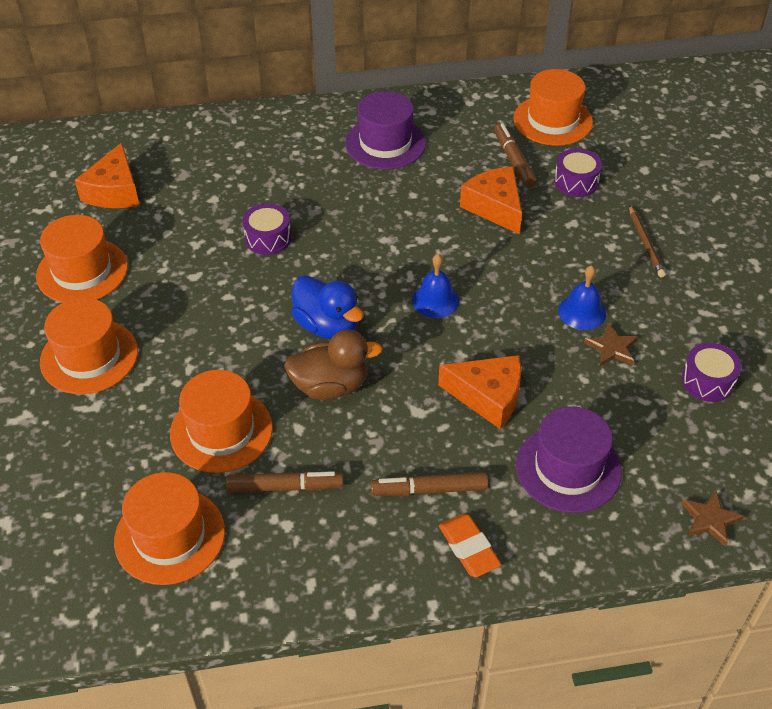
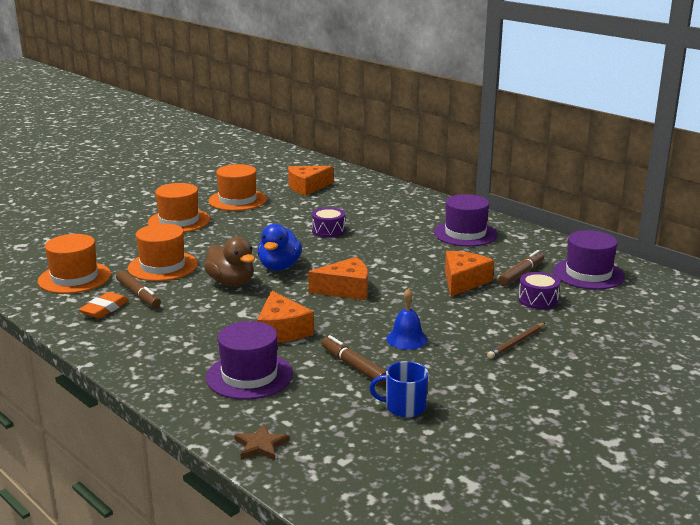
camera: 55 degrees right, 25 degrees down
brown marker [371,472,488,496] -> brown marker moved to [321,335,386,385]
blue bell [412,254,459,318] -> orange cheese [308,257,368,300]
orange eraser [439,514,502,577] -> orange eraser moved to [79,292,129,319]
orange hat [513,69,593,146] -> purple hat [553,230,625,290]
brown star [584,323,638,366] -> none
purple drum [681,343,741,402] -> blue mug [369,361,428,417]

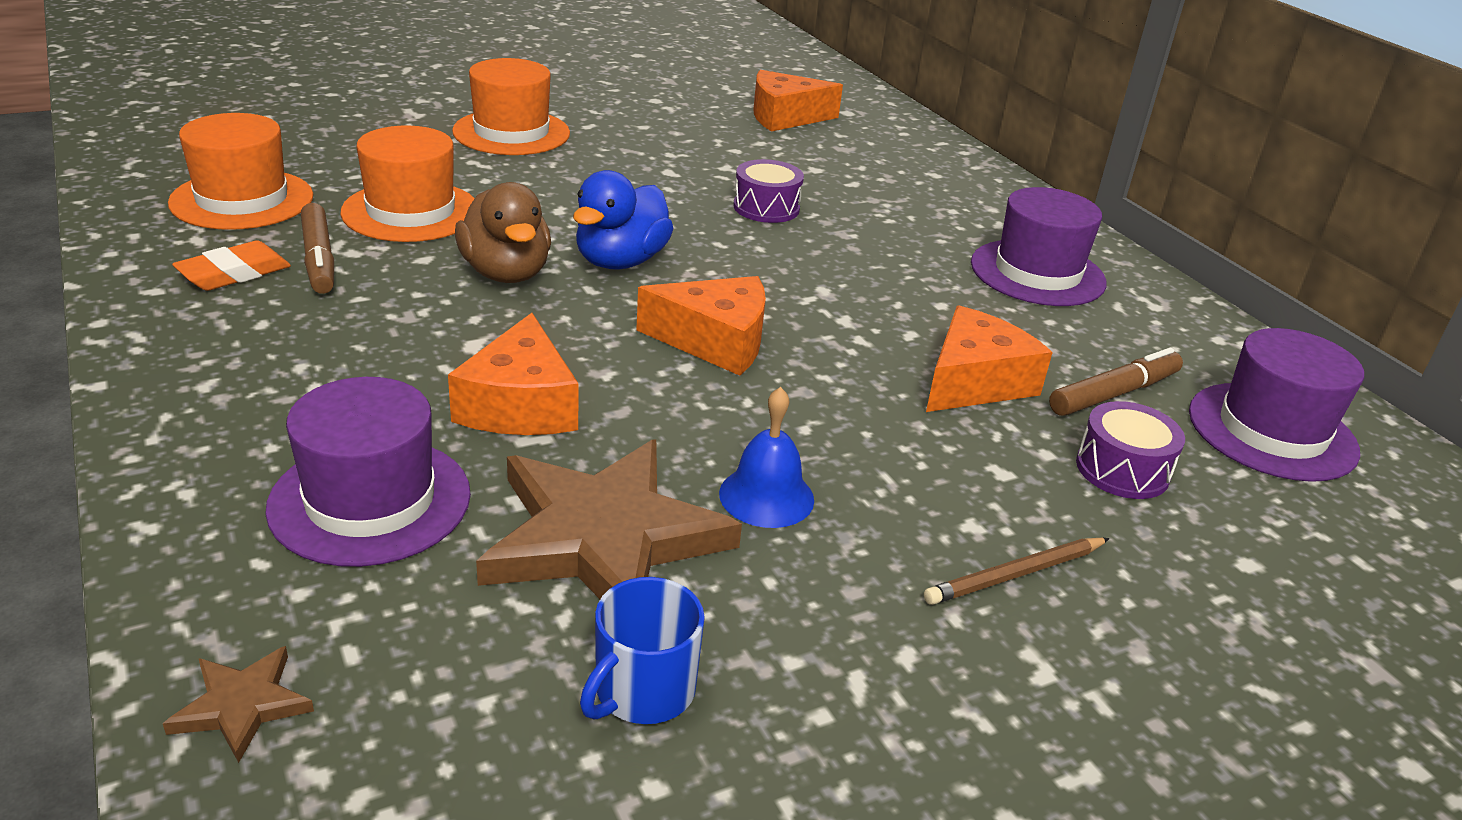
camera: 15 degrees right, 10 degrees up
orange hat [209,164,267,211] -> none
brown marker [321,335,386,385] -> brown star [476,439,742,599]
blue mug [369,361,428,417] -> blue mug turned 75 degrees counterclockwise [580,577,705,724]

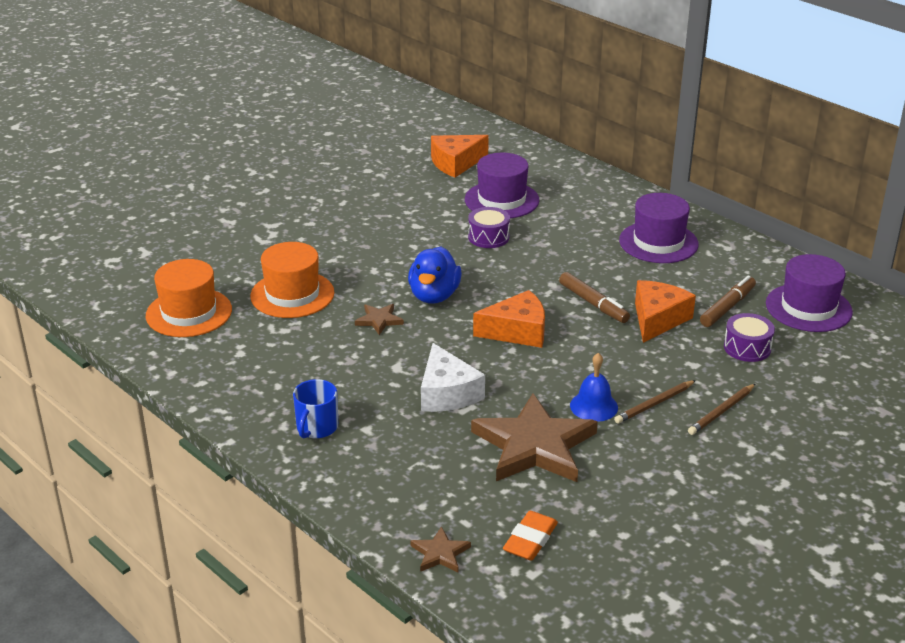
camera: 15 degrees left, 0 degrees up
orange eraser [172,240,291,291] -> orange eraser moved to [503,511,558,561]
purple hat [265,377,471,567] -> purple hat moved to [465,153,539,218]
brown marker [301,203,334,294] -> brown marker moved to [559,272,630,323]
orange cheese [448,313,579,435] -> white cheese [421,343,485,412]
orange hat [452,58,570,155] -> none
brown duck [455,182,551,283] -> brown star [355,304,404,335]
blue mug [580,577,705,724] -> blue mug moved to [293,379,338,438]
none -> brown pencil [614,380,696,424]

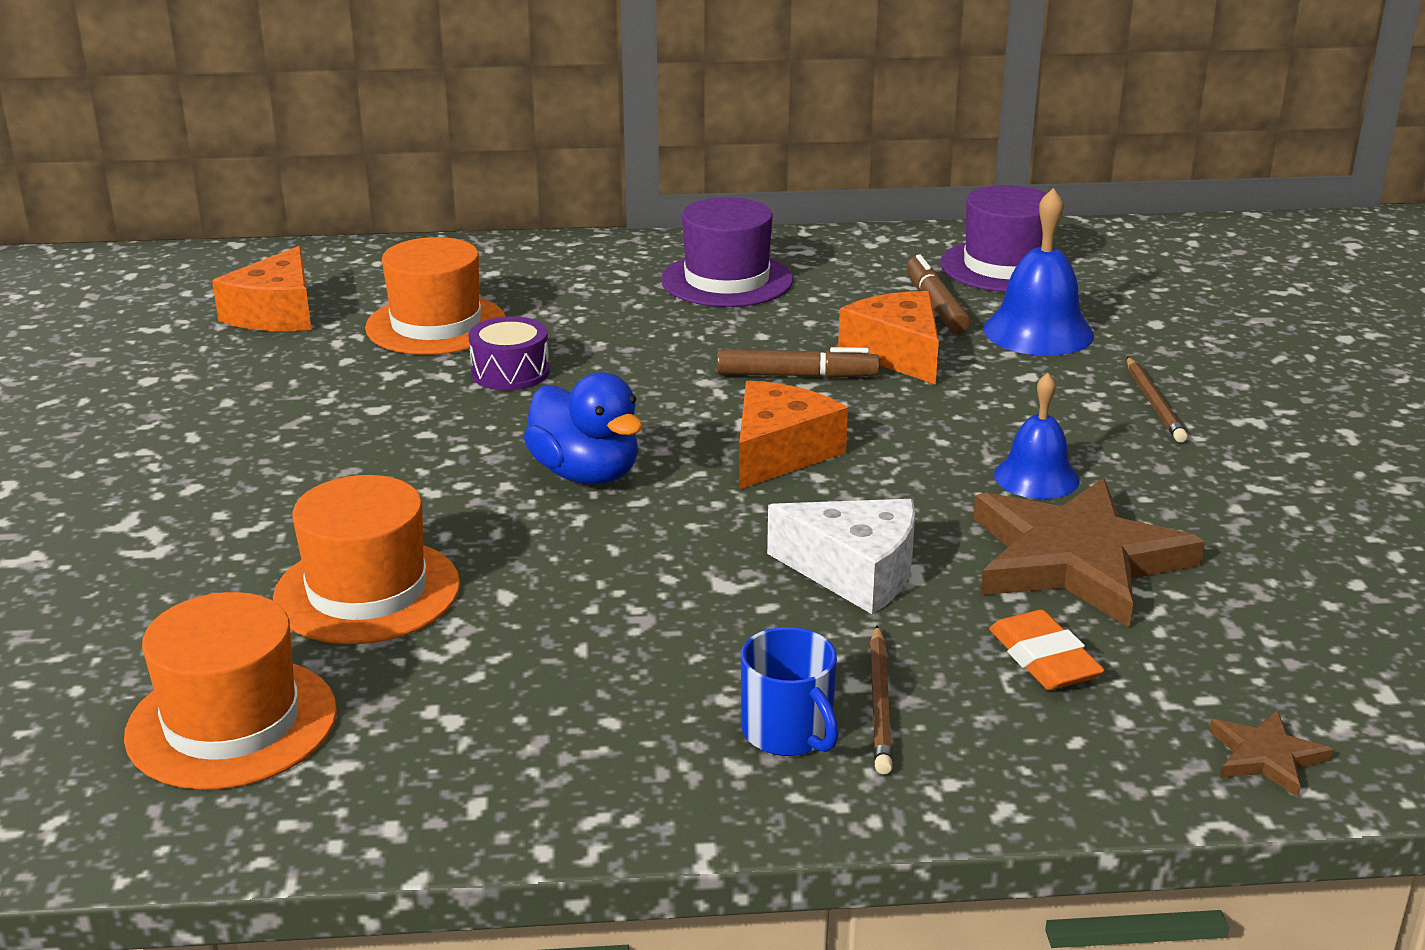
camera: 50 degrees left, 5 degrees down
brown star [355,304,404,335] -> none
purple hat [465,153,539,218] -> orange hat [365,237,506,355]
orange eraser [503,511,558,561] -> orange eraser moved to [989,610,1105,690]
brown pencil [614,380,696,424] -> brown pencil moved to [870,626,893,775]
purple drum [724,313,775,362] -> blue bell [983,188,1094,356]

